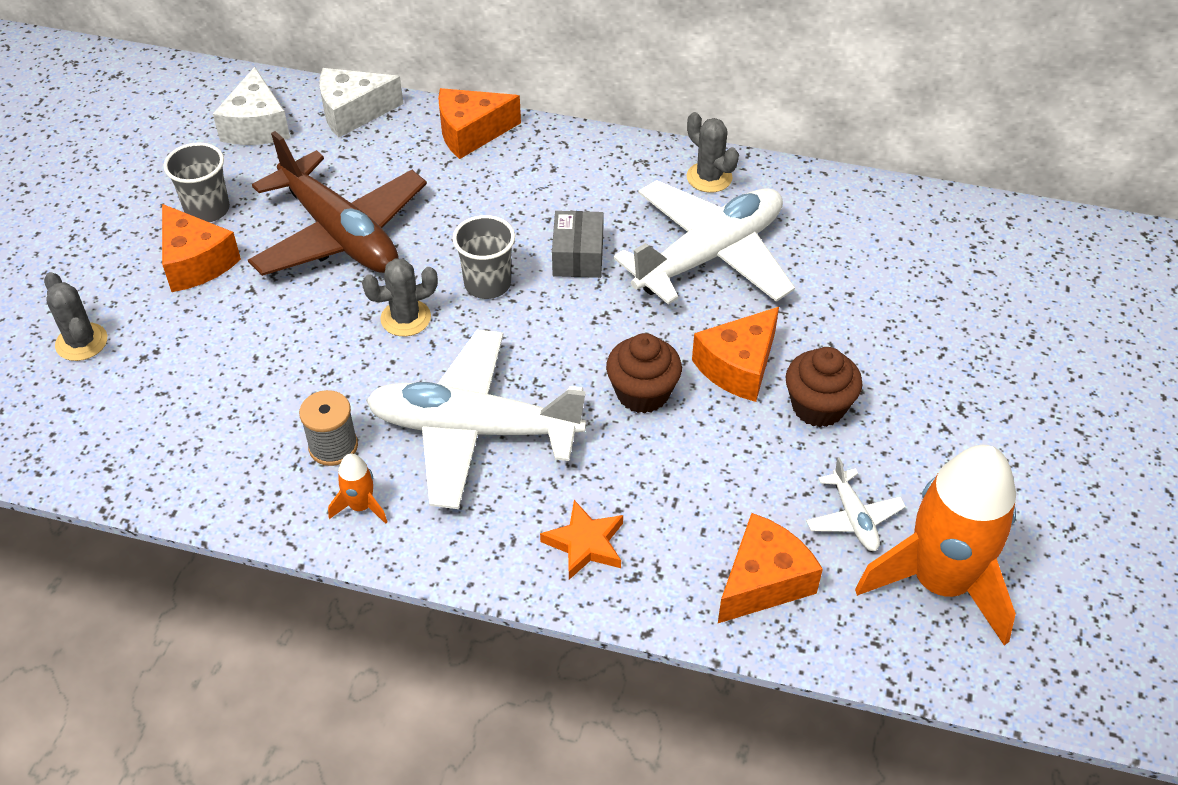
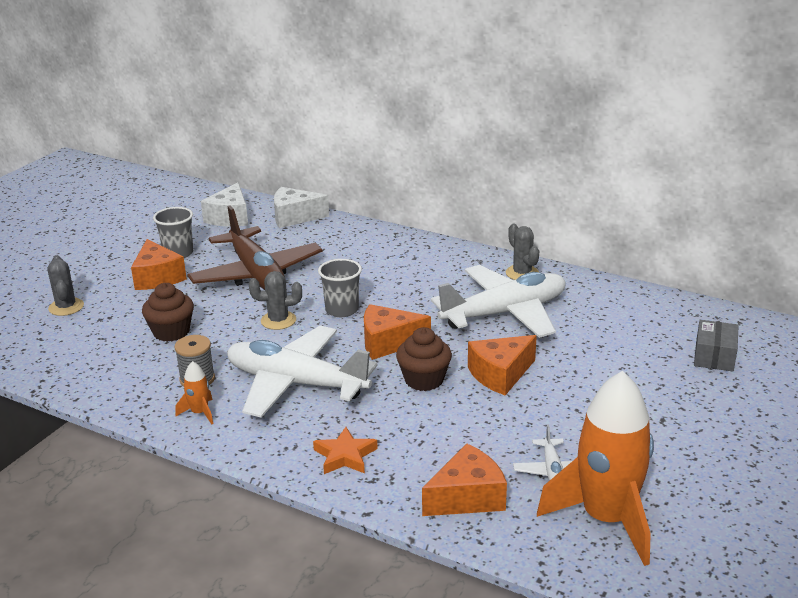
camera: 15 degrees right, 20 degrees down
orange cheese [438,88,521,159] -> orange cheese moved to [364,304,431,360]
grey box [552,211,603,278] -> grey box moved to [694,320,739,372]
brown cupcake [786,347,863,427] -> brown cupcake moved to [142,283,194,342]

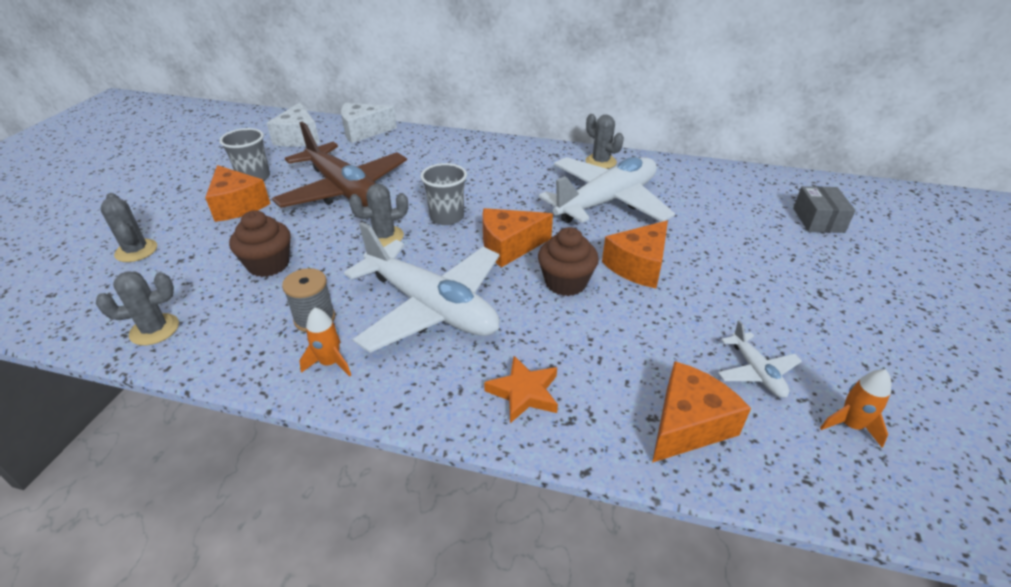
camera: 15 degrees left, 10 degrees up
white plane [227,326,378,418] -> white plane turned 150 degrees counterclockwise [344,222,500,353]
orange rocket [537,371,654,566] -> orange rocket [820,369,891,447], size x0.40
none -> grey cactus [96,271,179,345]

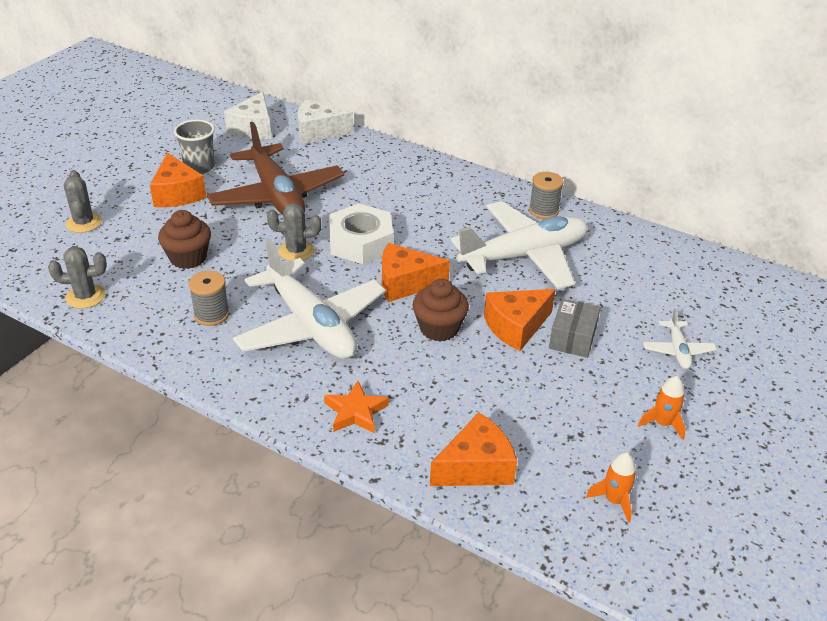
camera: 15 degrees right, 0 degrees up
orange rocket [299,307,351,377] -> orange rocket moved to [638,376,686,440]
grey cup [420,163,467,225] -> white nut [329,203,393,264]
grey cactus [585,114,624,169] -> grey spool [529,172,564,219]
white plane [718,320,802,398] -> white plane moved to [643,308,717,369]
grey box [793,186,856,233] -> grey box moved to [549,298,600,358]

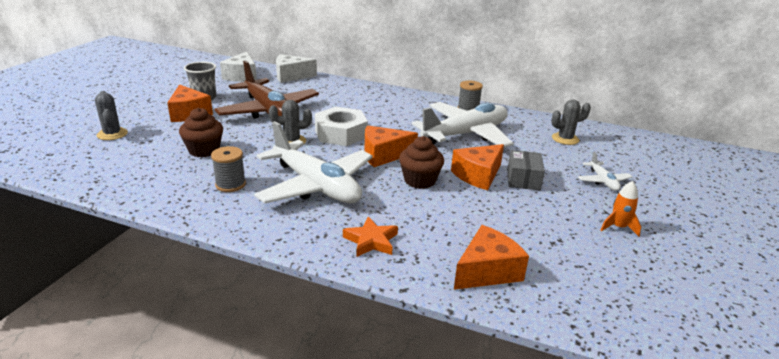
camera: 10 degrees left, 10 degrees down
grey cactus [48,247,107,309] -> grey cactus moved to [551,100,591,145]
orange rocket [586,452,637,523] -> none

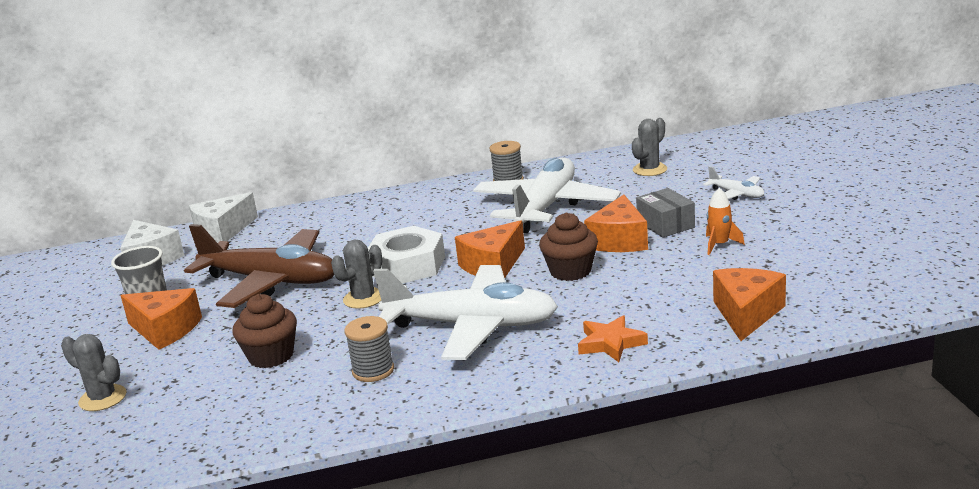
camera: 30 degrees left, 5 degrees down
orange rocket [601,181,641,236] -> orange rocket moved to [706,188,745,255]

